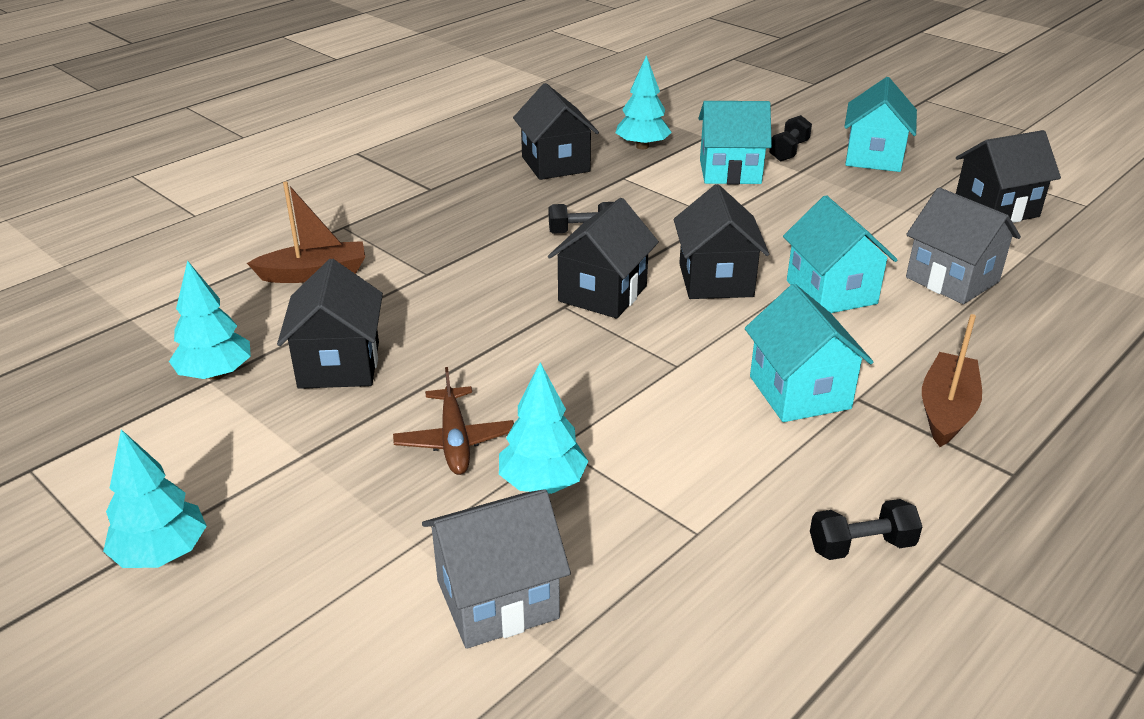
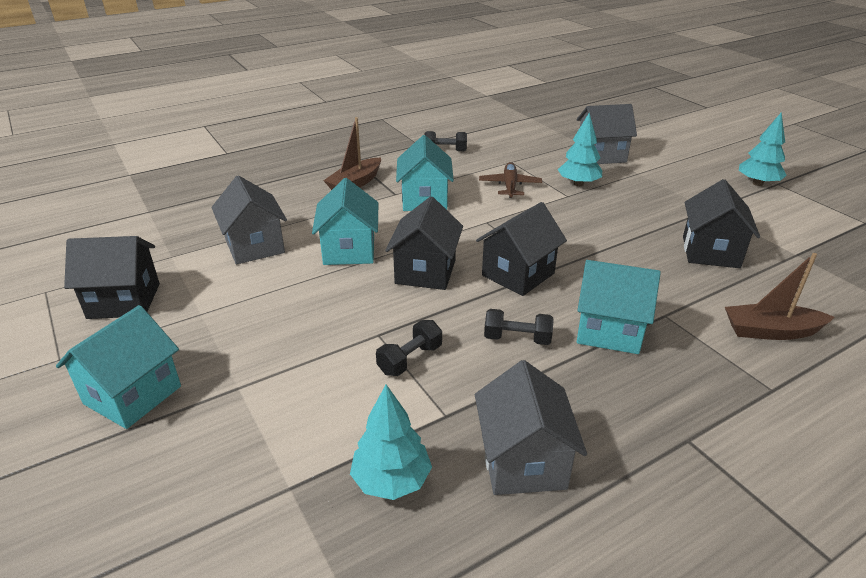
camera: 165 degrees left, 0 degrees up
turquoise tree [169,260,251,380] -> none
brown plane [393,367,514,475] -> brown plane moved to [479,162,542,198]
black house [513,83,599,180] -> grey house [475,360,587,495]
turquoise house [698,101,772,185] -> turquoise house moved to [577,260,661,354]
black dumbbell [769,115,812,162] -> black dumbbell moved to [376,320,442,376]

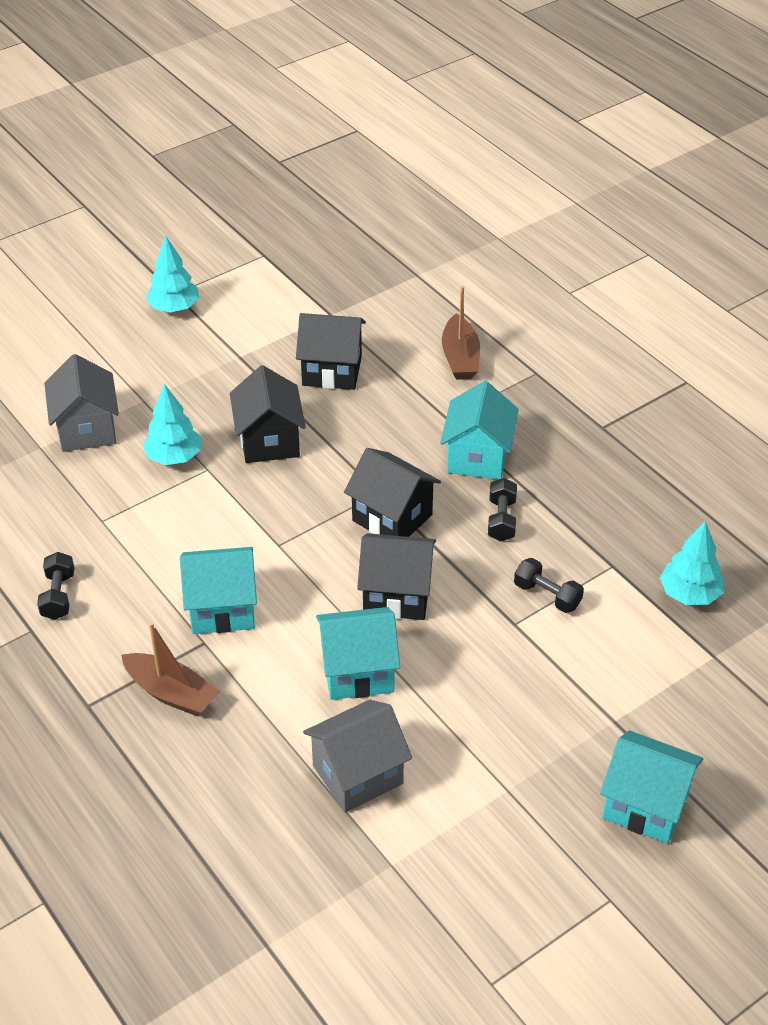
camera: 95 degrees left, 10 degrees up
black house [64,236,160,319] -> black house moved to [230,365,306,463]
grey house [475,360,587,495] -> none
brown plane [479,162,542,198] -> none

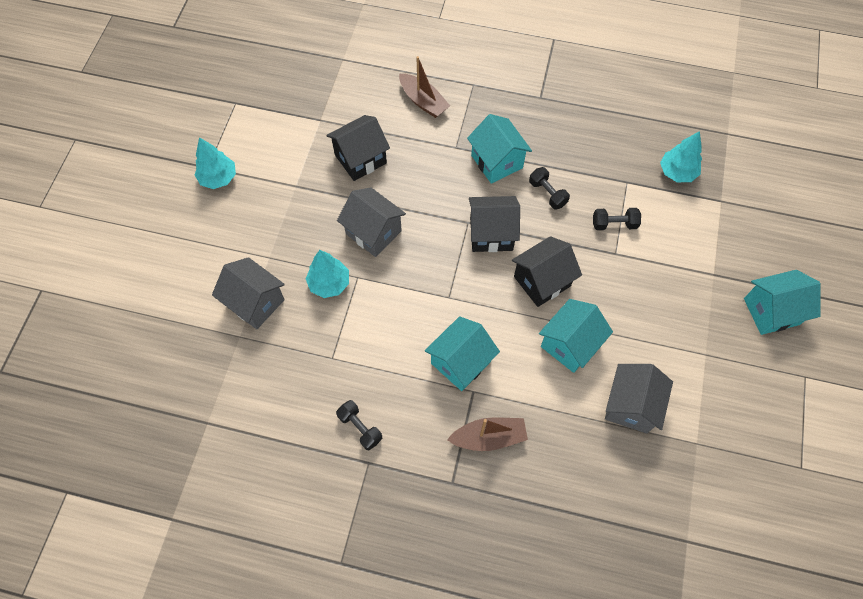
camera: 40 degrees left, 20 degrees up
black house [230,365,306,463] -> grey house [337,187,406,257]

